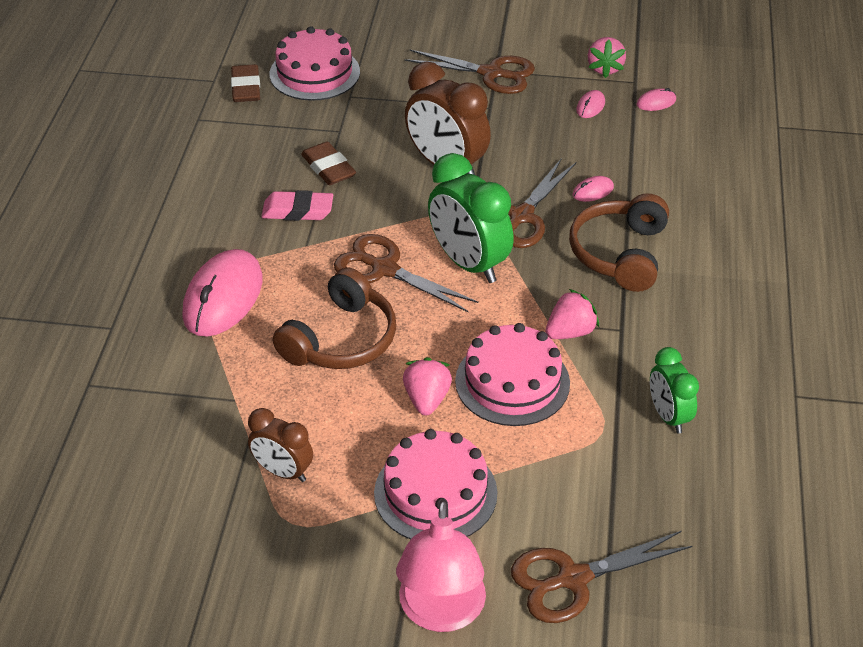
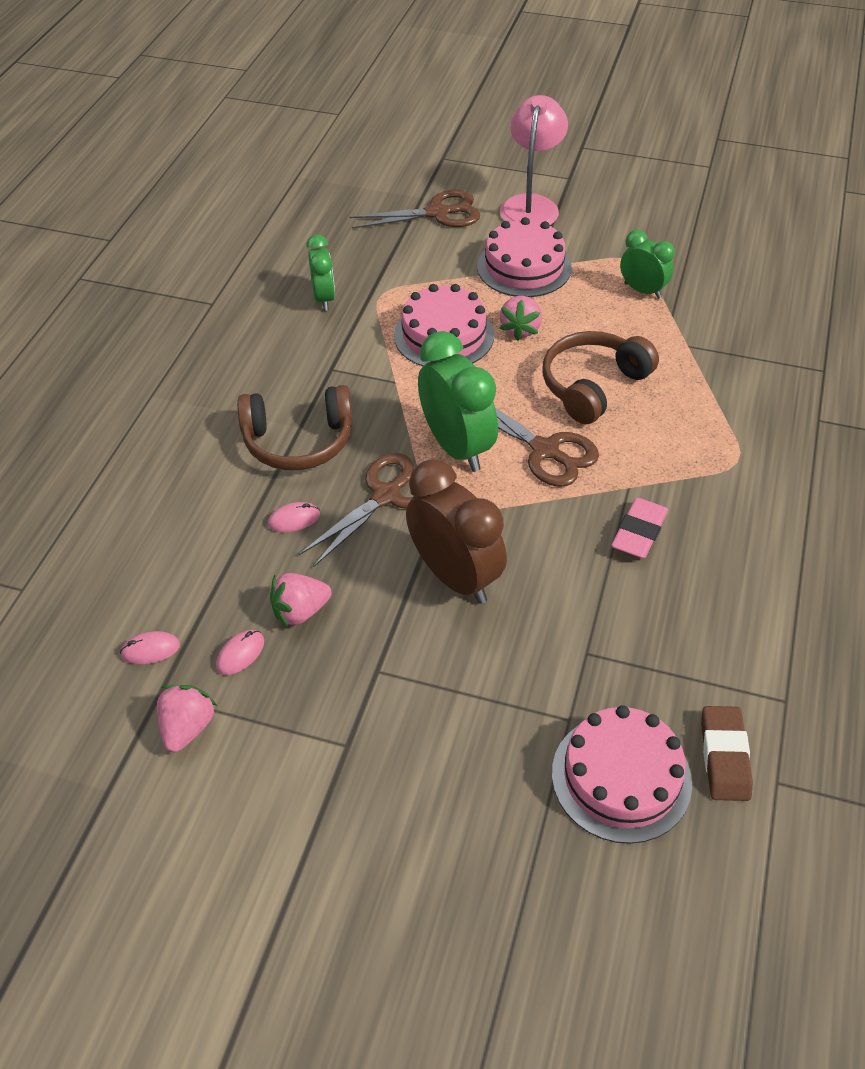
camera: 170 degrees left, 5 degrees up
pink mouse [182,249,262,337] -> none
brown clock [248,408,313,482] -> green clock [620,230,675,299]
pink eraser [261,190,333,221] -> pink eraser turned 75 degrees counterclockwise [611,498,668,558]
brown eraser [301,142,356,185] -> none
brown scissors [405,50,535,94] -> none
pink strawberry [546,289,599,339] -> pink strawberry moved to [270,573,332,628]
brown headphones [569,193,669,292] -> brown headphones turned 60 degrees clockwise [237,385,353,470]

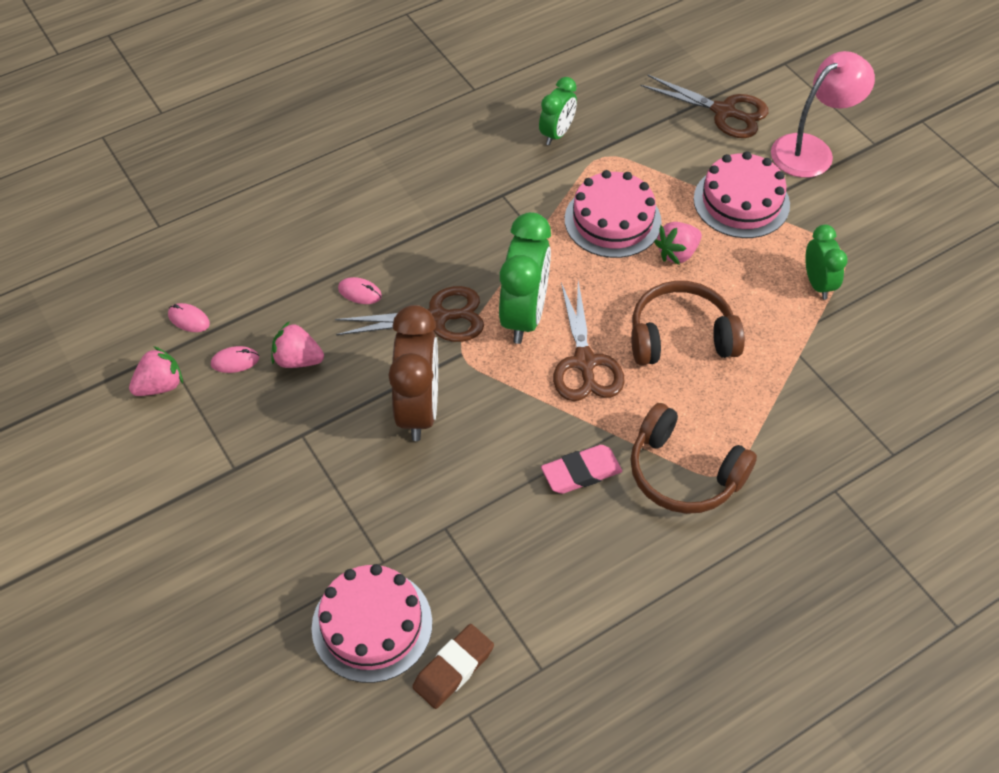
camera: 40 degrees right, 5 degrees up
brown headphones [237,385,353,470] -> brown headphones moved to [630,403,757,514]

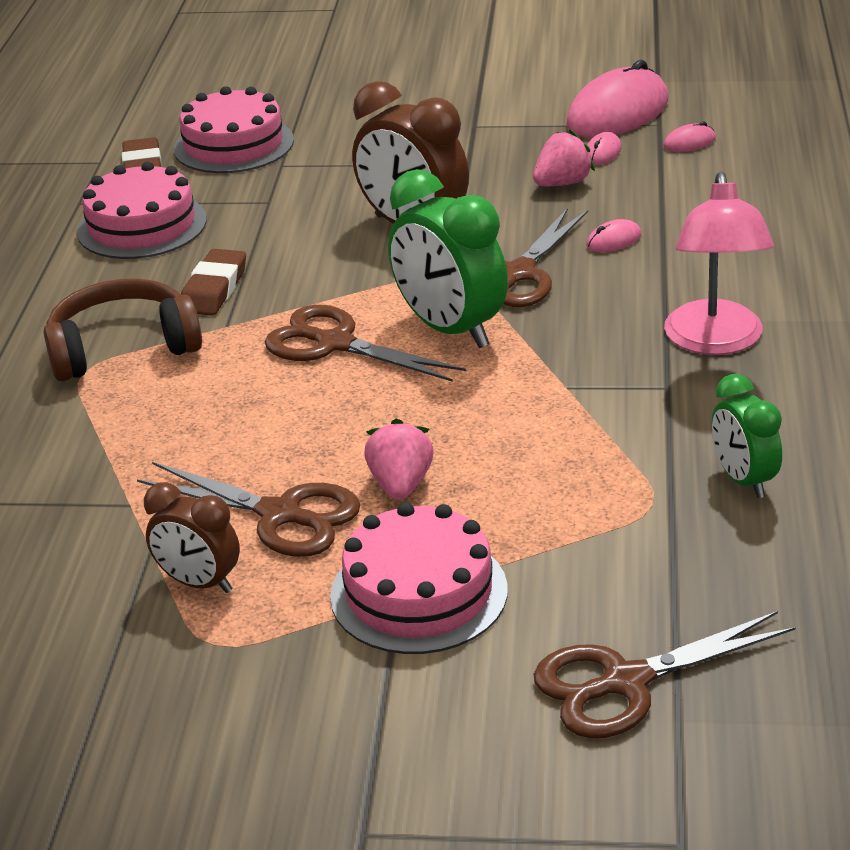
camera: 130 degrees right, 20 degrees down
pink strawberry [129,346,183,396] -> pink mouse [566,60,668,138]
pink eraser [541,445,622,494] -> brown eraser [181,249,246,316]
pink cake [565,170,662,258] -> pink cake moved to [77,162,207,259]
brown headphones [631,281,745,365] -> none
pink lamp [771,51,875,178] -> pink lamp moved to [664,172,774,355]
green clock [805,225,847,300] -> brown clock [144,482,240,593]
none -> brown scissors [137,462,360,557]

